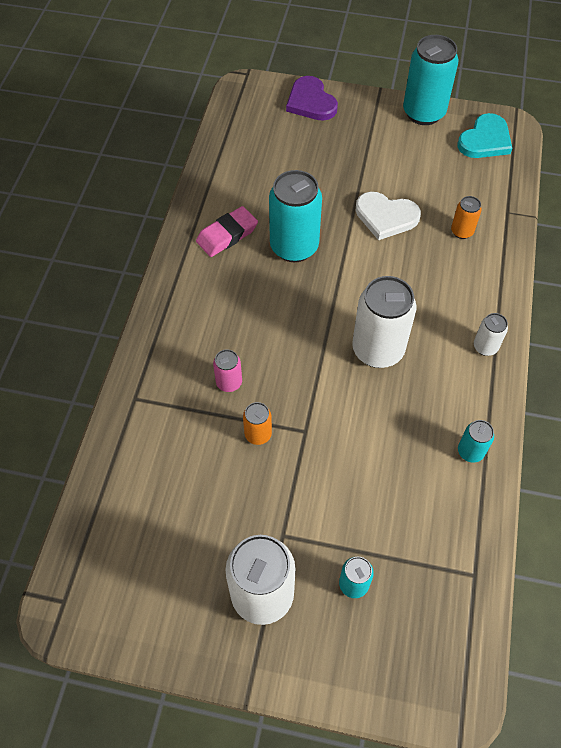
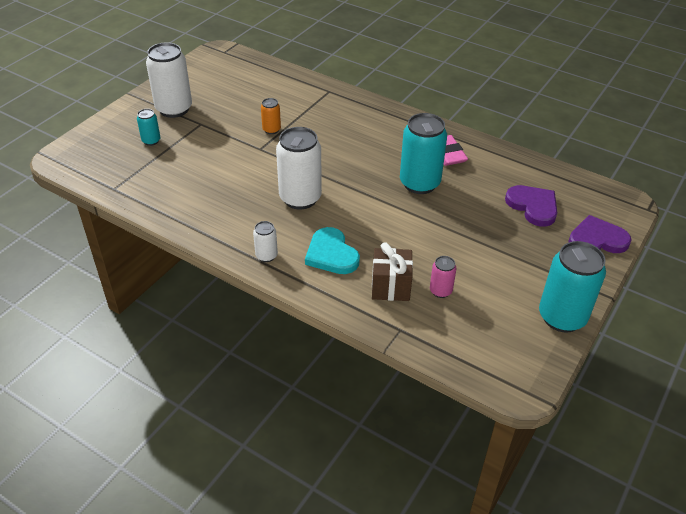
camera: 110 degrees right, 15 degrees down
pink can [213,349,242,392] -> pink can moved to [430,256,456,298]
white heart [356,192,421,240] -> none
orange can [451,196,482,239] -> brown gift [372,242,413,301]
turquoise heart [458,113,512,158] -> turquoise heart moved to [305,227,360,274]
turquoise can [458,420,494,463] -> none
none -> purple heart [505,185,557,227]

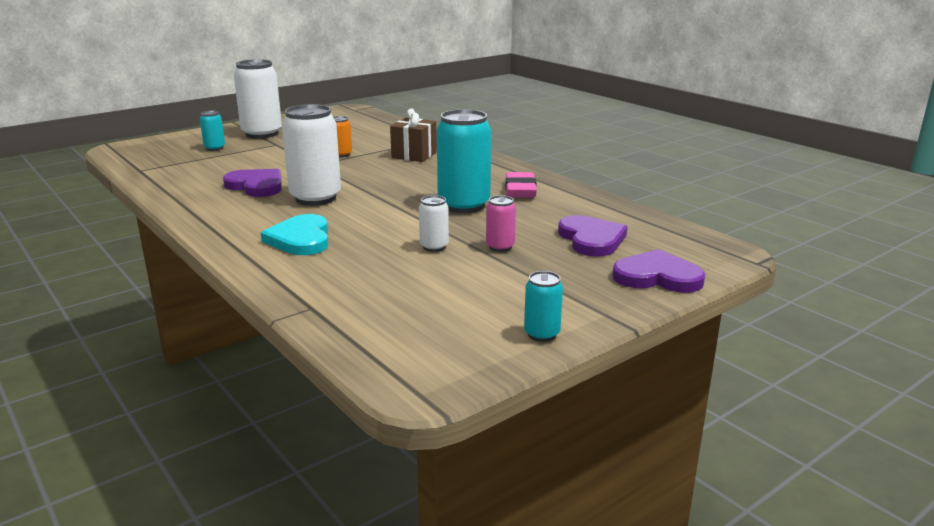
camera: 20 degrees right, 20 degrees down
white can [253,221,278,262] -> white can moved to [419,195,449,252]
brown gift [372,242,413,301] -> brown gift moved to [390,108,437,162]
pink can [430,256,456,298] -> pink can moved to [486,195,516,252]
turquoise can [539,241,606,333] -> turquoise can [524,271,563,342], size x0.48
none -> purple heart [223,169,282,197]

